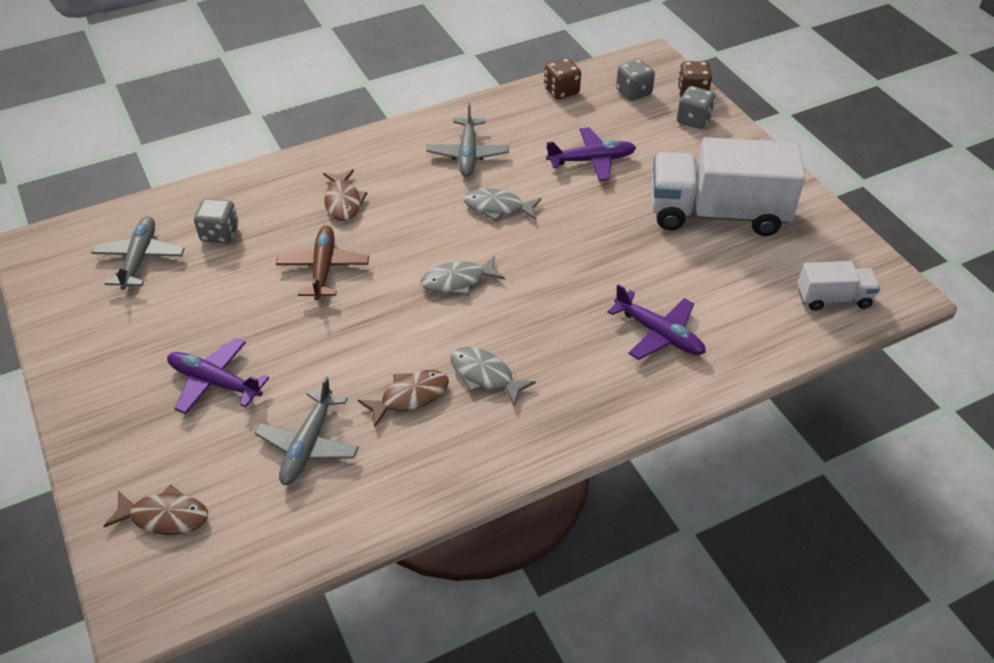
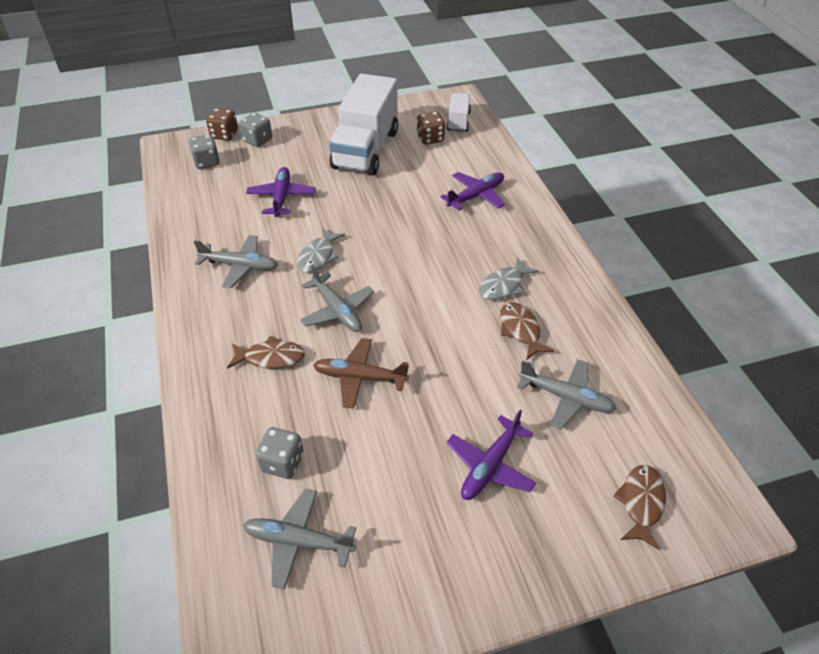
camera: 80 degrees left, 0 degrees up
grey fish [421,255,505,296] -> none
brown dice [544,58,581,100] -> brown dice moved to [417,112,445,145]
none -> grey plane [300,264,374,332]

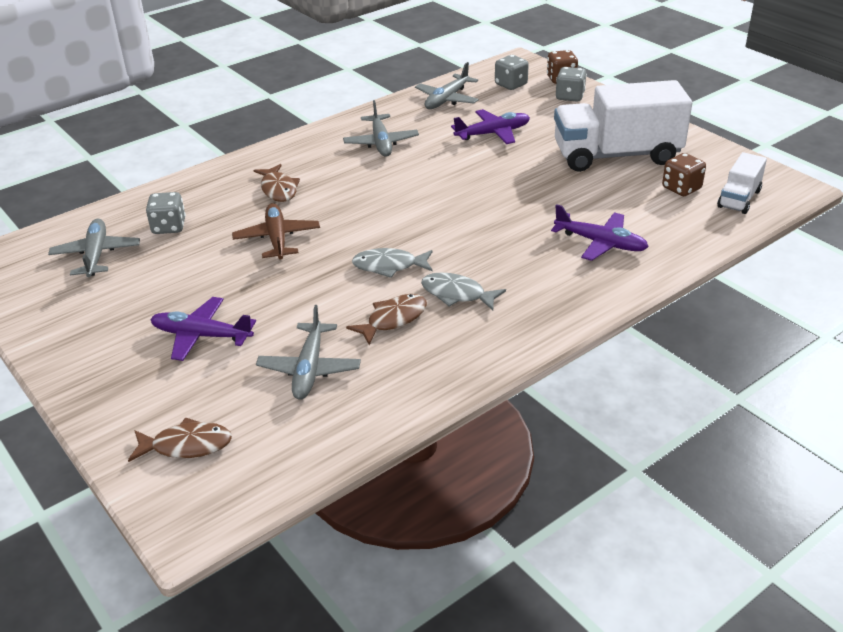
camera: 70 degrees right, 10 degrees down
grey fish [297,227,345,273] -> grey fish moved to [352,248,432,278]
grey plane [300,264,374,332] -> grey plane moved to [415,62,479,109]
white truck [447,93,471,132] -> white truck turned 135 degrees clockwise [717,152,767,214]

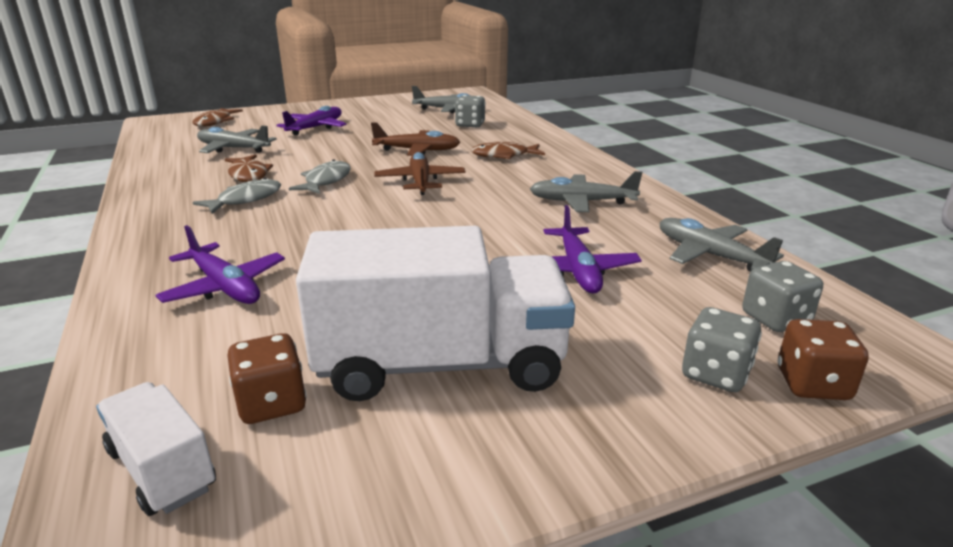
camera: 105 degrees right, 10 degrees down
purple plane [551,204,649,261] -> purple plane turned 90 degrees counterclockwise [156,225,285,304]
white truck [554,80,692,172] -> white truck turned 75 degrees clockwise [296,226,575,401]
none -> brown plane [374,152,466,195]

